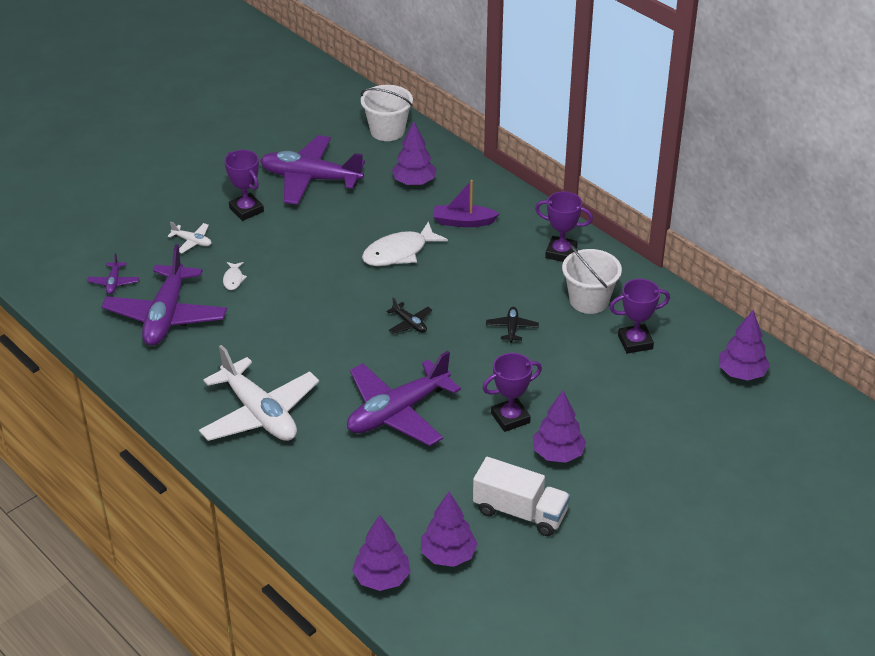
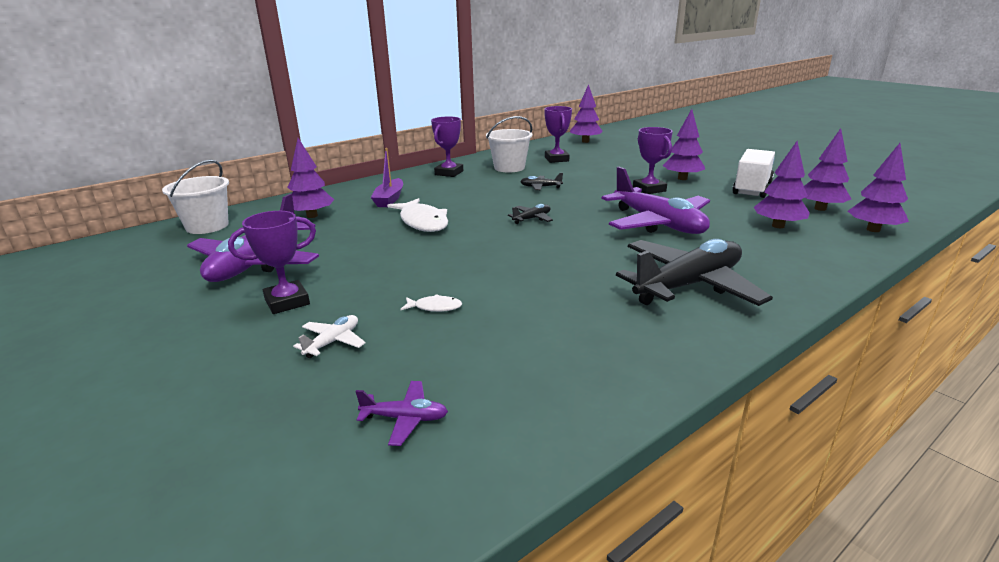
camera: 85 degrees left, 15 degrees down
purple plane [101,244,227,346] -> none
white plane [199,345,319,441] -> black plane [616,239,773,306]
none -> purple tree [754,141,810,228]

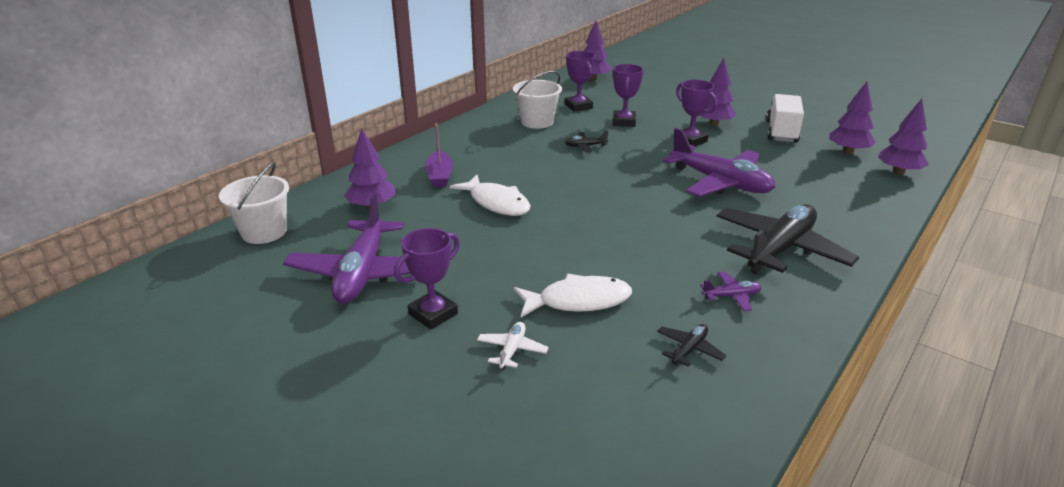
camera: 15 degrees left, 5 degrees up
purple plane [355,381,448,446] -> purple plane moved to [700,272,761,311]
white fish [401,294,462,312] -> white fish [513,274,632,318], size x2.10
purple trophy [431,116,463,177] -> purple trophy moved to [613,64,644,127]
black plane [508,204,553,224] -> black plane moved to [657,324,727,366]
purple tree [754,141,810,228] -> none

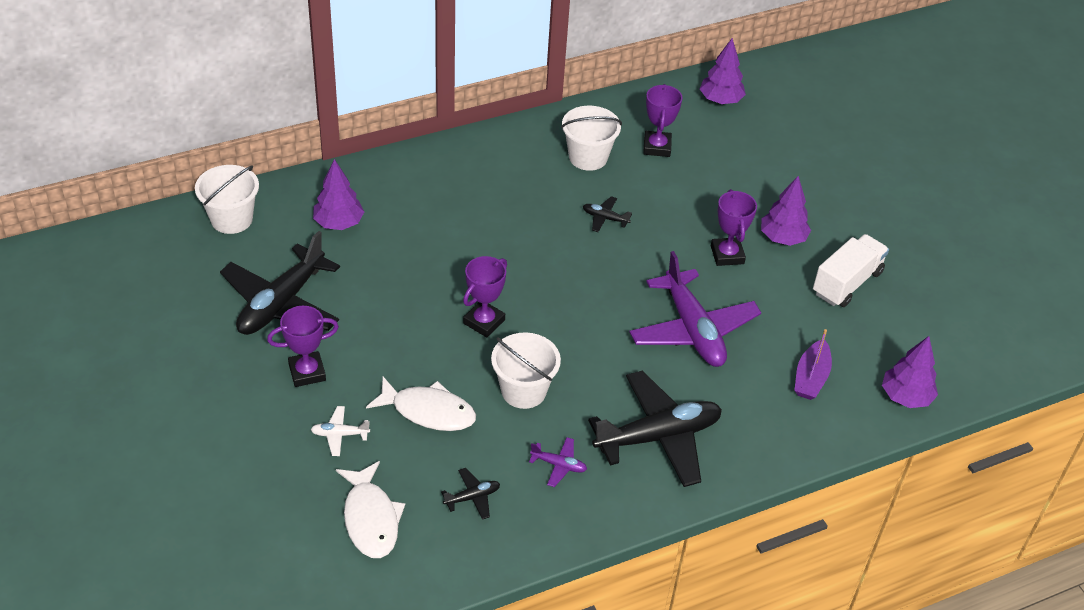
camera: 25 degrees right, 15 degrees up
purple plane [283,193,411,304] -> black plane [220,231,340,335]
purple boat [425,123,453,188] -> purple boat moved to [794,329,832,400]
white fish [450,175,530,216] -> white fish moved to [336,461,405,558]
white plane [477,322,549,370] -> white plane turned 135 degrees counterclockwise [311,406,370,456]
purple trophy [613,64,644,127] -> purple trophy moved to [463,256,507,337]
purple tree [829,81,876,154] -> none
none -> white bucket [491,332,561,409]

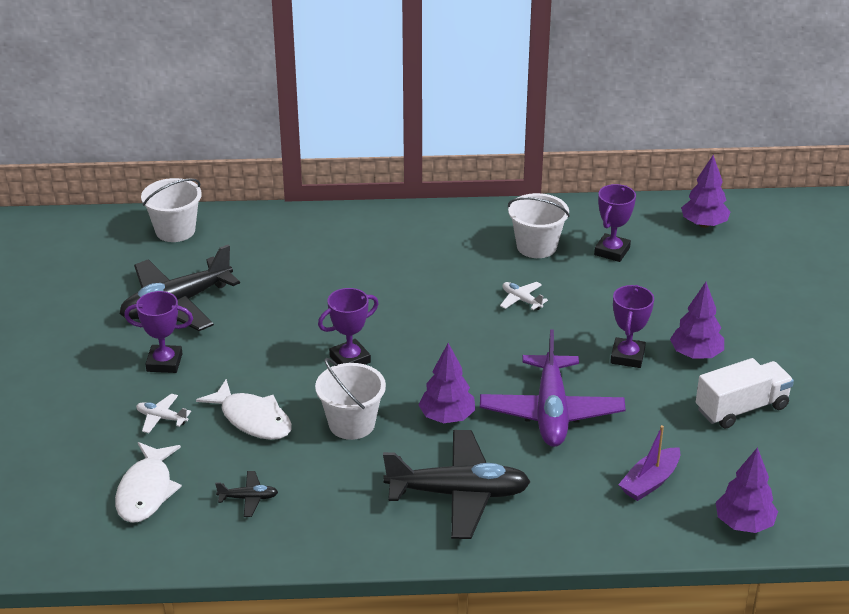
camera: 25 degrees right, 10 degrees down
purple tree [313,159,364,230] -> purple tree moved to [418,343,475,423]
purple plane [529,437,587,487] -> none
black plane [583,196,632,232] -> white plane [500,282,548,310]

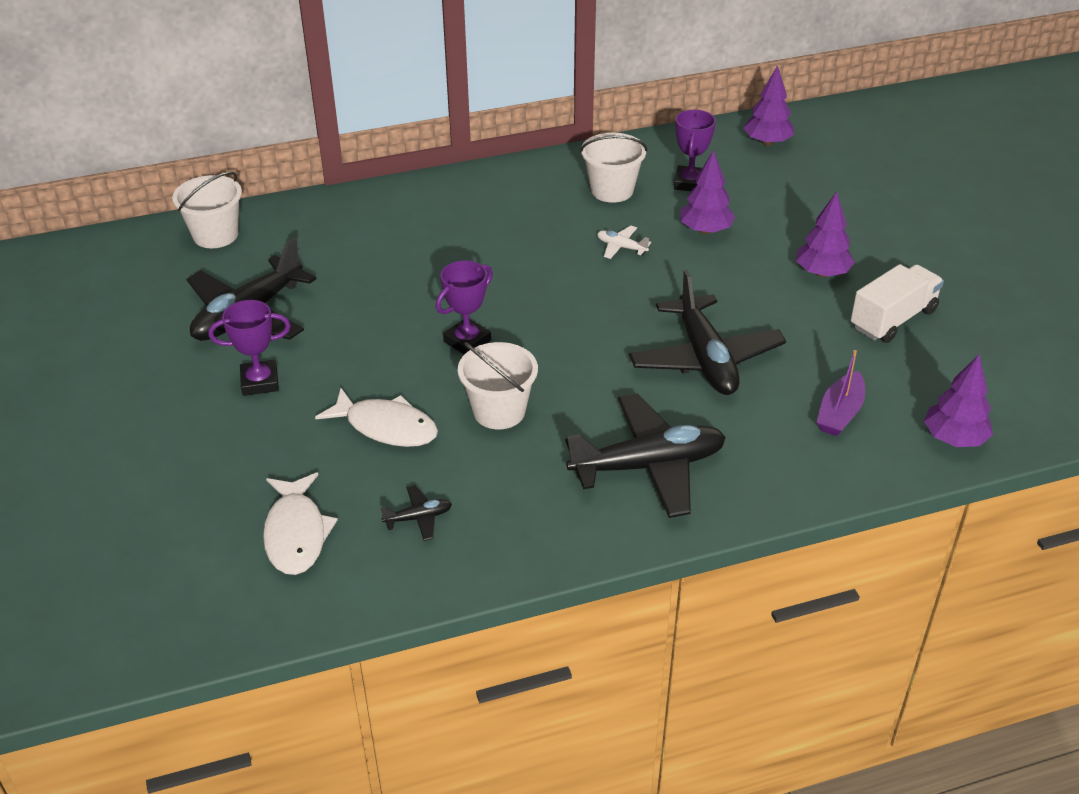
camera: 15 degrees left, 5 degrees up
white plane [136,393,191,433] -> none
purple tree [418,343,475,423] -> purple tree moved to [680,150,735,234]
purple plane [480,329,626,447] -> black plane [629,270,786,395]
purple trophy [610,285,654,368] -> none

